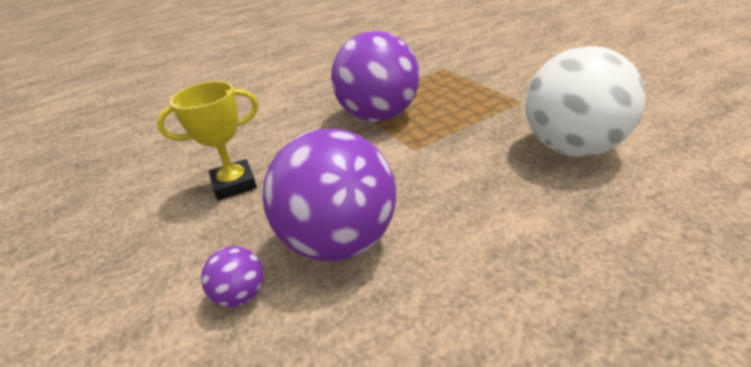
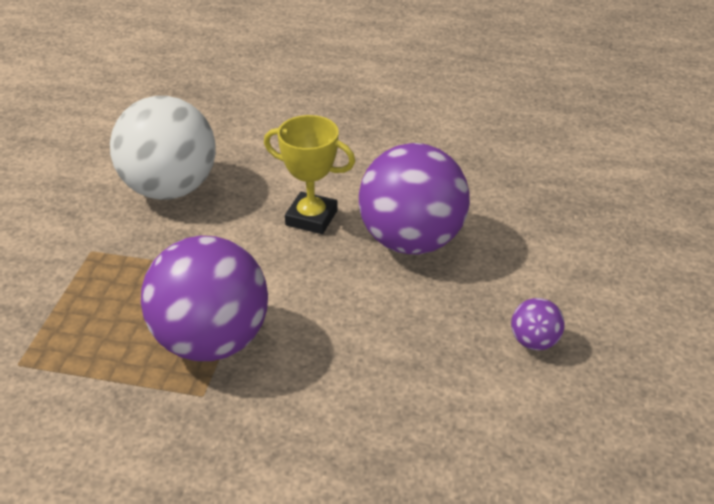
camera: 140 degrees left, 5 degrees up
yellow trophy [157,81,258,201] -> yellow trophy moved to [264,115,355,234]
purple ball [201,246,264,307] -> purple ball moved to [511,298,565,350]

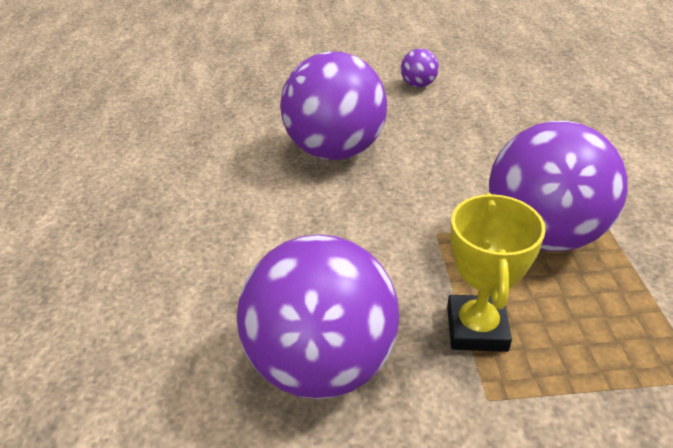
camera: 105 degrees left, 0 degrees up
white ball [110,96,216,200] -> purple ball [237,234,399,399]
yellow trophy [264,115,355,234] -> yellow trophy moved to [447,193,546,352]

